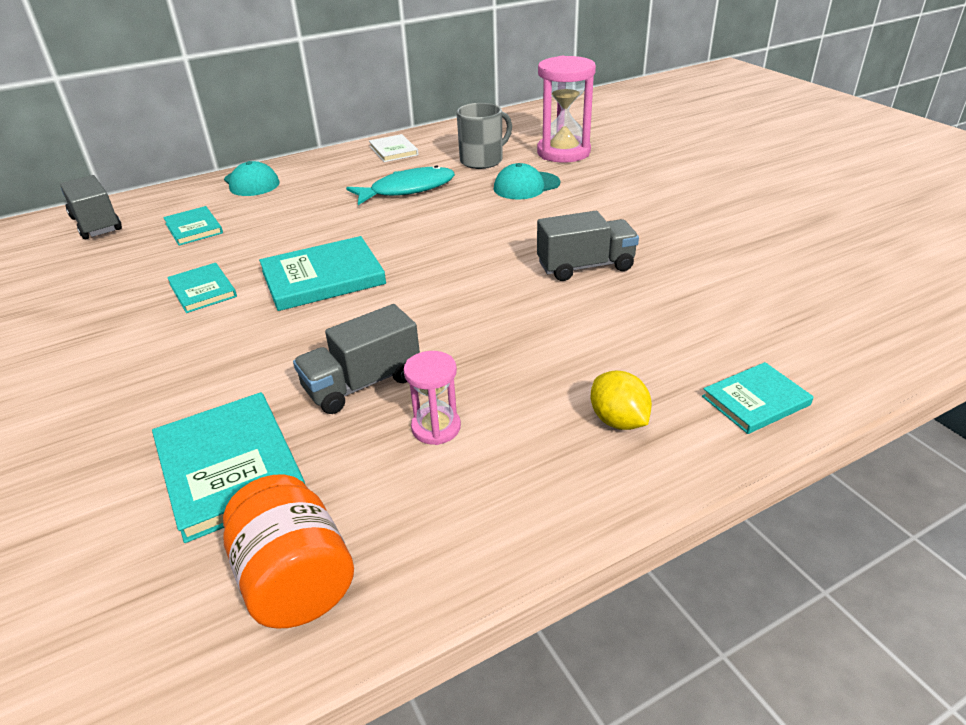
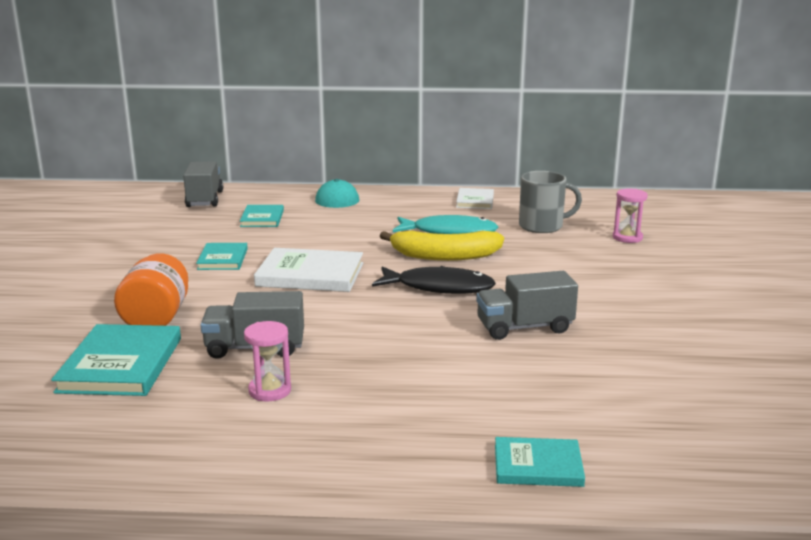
camera: 30 degrees right, 15 degrees down
orange jar [223,475,354,628] -> orange jar moved to [114,253,188,326]
turquoise book [259,236,386,311] -> white book [254,248,363,292]
turquoise cap [494,163,560,199] -> none
pink hourglass [537,56,596,163] -> pink hourglass [613,188,648,243], size x0.52
grey truck [537,211,639,281] -> grey truck turned 150 degrees clockwise [476,271,578,340]
yellow lemon [591,371,652,430] -> none
none -> black fish [372,266,496,294]
none -> yellow banana [380,230,504,261]

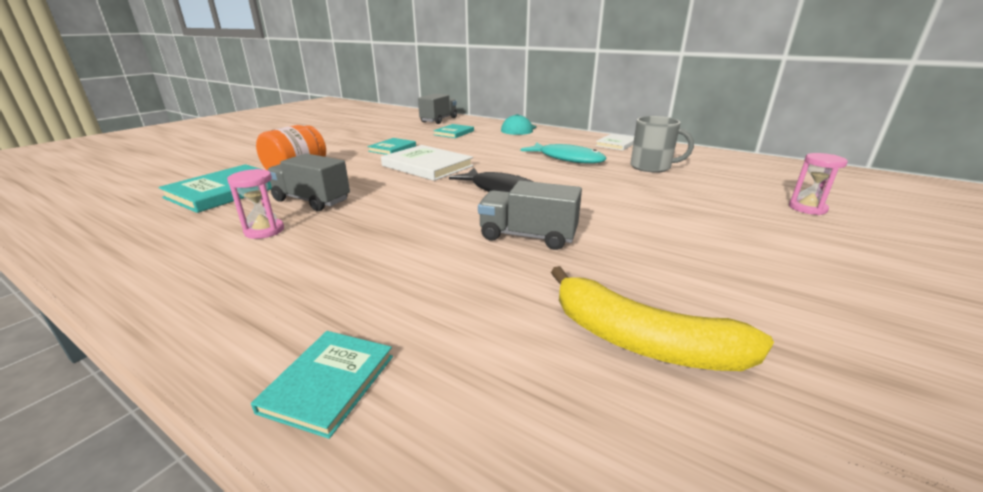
camera: 30 degrees right, 5 degrees up
yellow banana [380,230,504,261] -> yellow banana moved to [551,266,774,371]
turquoise book [495,437,585,487] -> turquoise book turned 75 degrees clockwise [251,331,393,439]
pink hourglass [613,188,648,243] -> pink hourglass moved to [789,153,848,215]

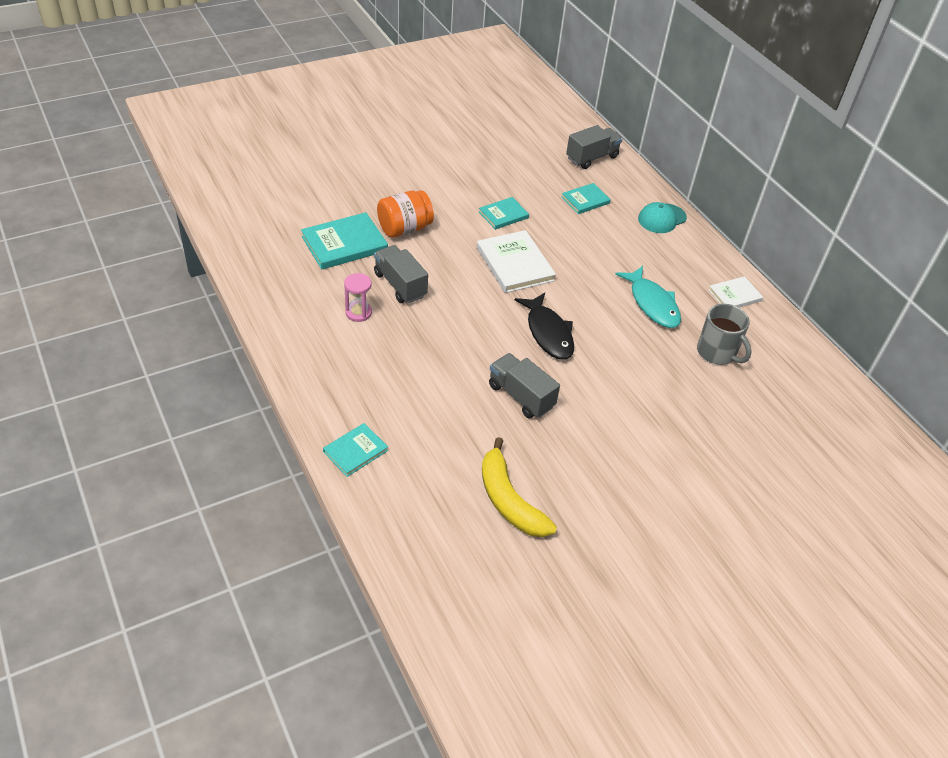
camera: 25 degrees right, 20 degrees up
pink hourglass [789,153,848,215] -> none

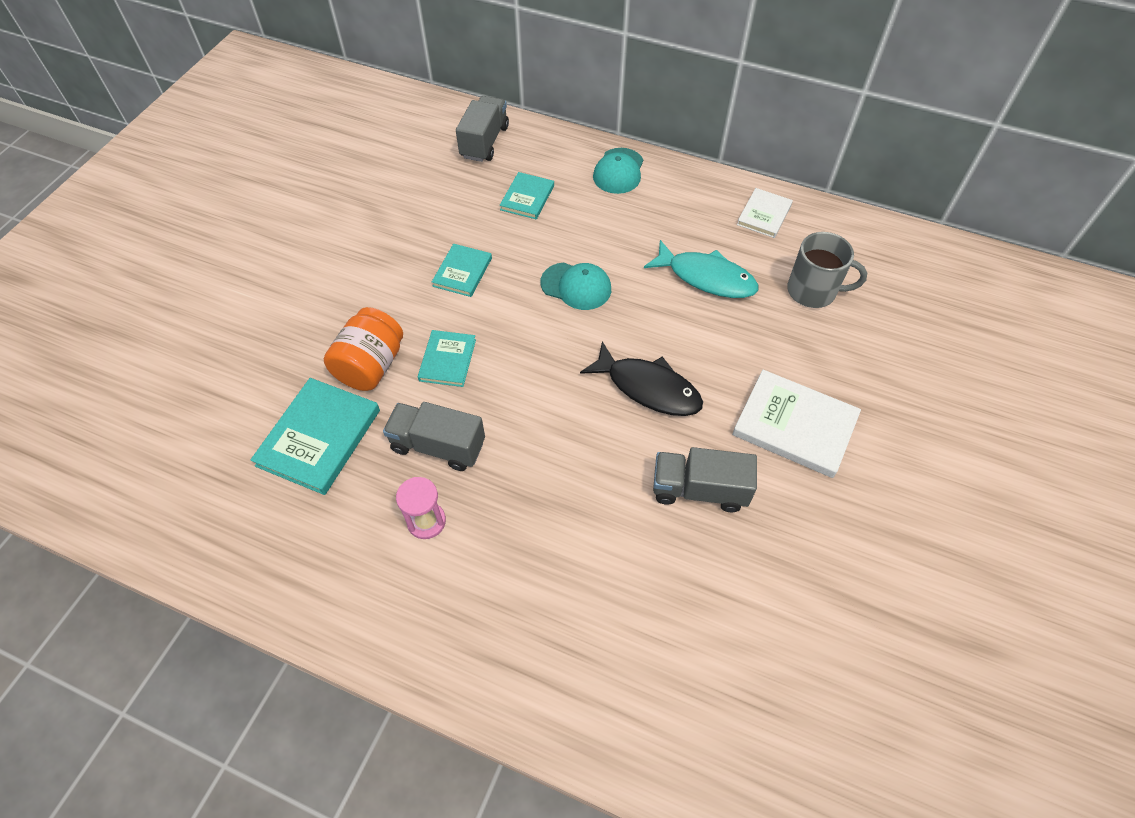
camera: 35 degrees left, 10 degrees up
turquoise book [323,423,388,477] -> turquoise book moved to [418,330,476,387]
white book [477,230,556,293] -> white book moved to [732,370,861,478]
yellow banana [482,437,557,537] -> none
none -> turquoise cap [541,262,611,310]

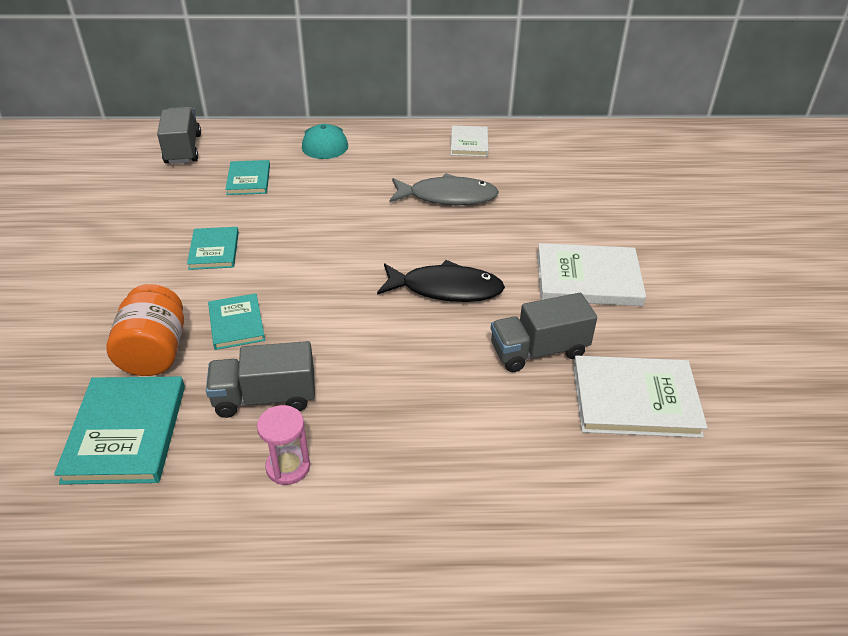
camera: 25 degrees left, 15 degrees down
turquoise cap [541,262,611,310] -> none
turquoise fish [644,240,759,298] -> grey fish [389,173,499,205]
grey mug [787,232,867,308] -> none
none -> white book [573,356,708,438]

